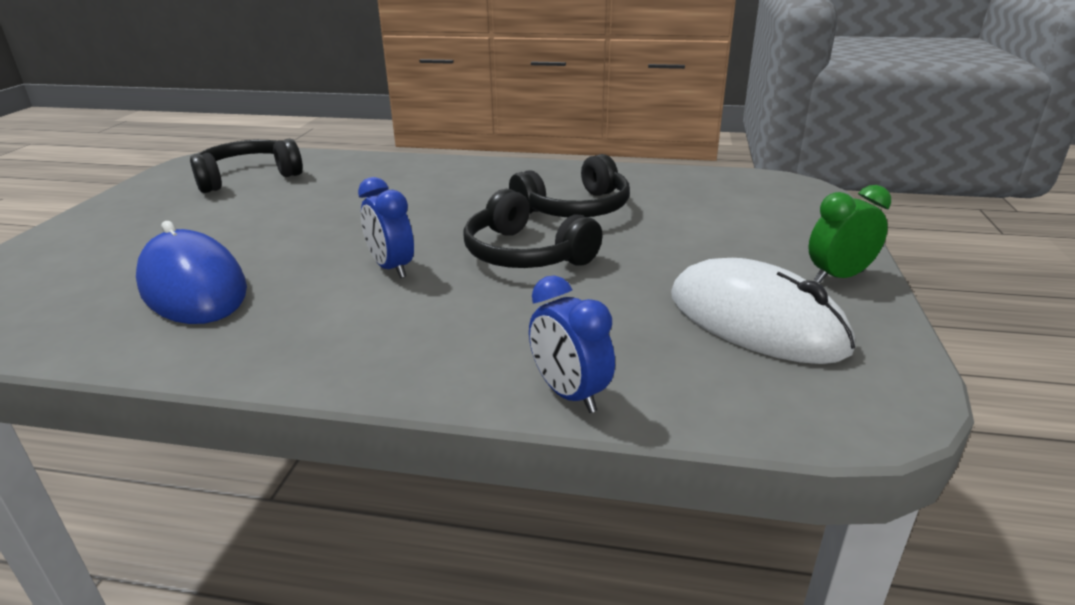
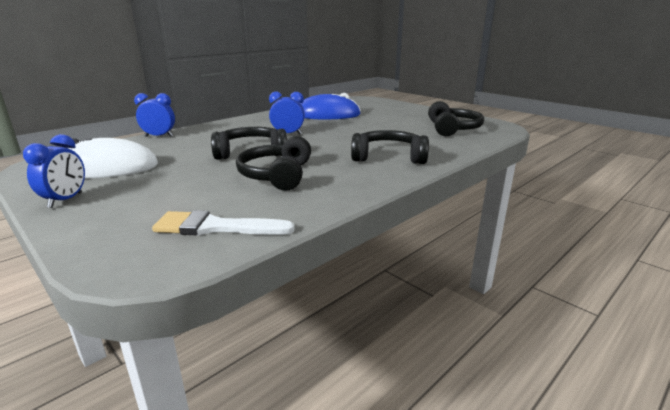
camera: 125 degrees right, 5 degrees down
green clock [808,185,891,283] -> blue clock [23,134,85,208]
none -> white brush [152,210,295,236]
none -> black headphones [351,130,429,164]

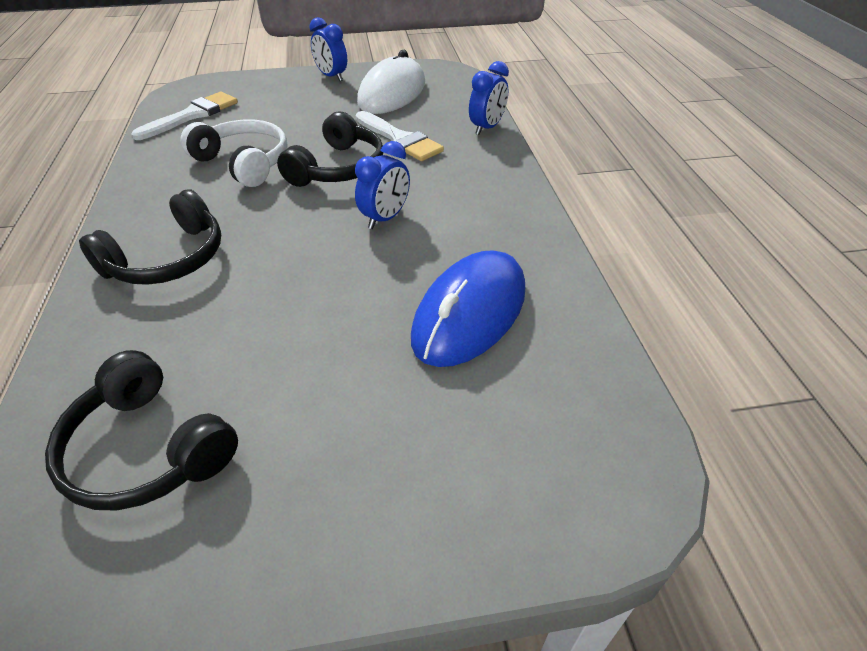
camera: 125 degrees right, 20 degrees up
black headphones [236,136,311,191] -> white headphones [180,120,288,187]
none -> white brush [356,111,444,161]

